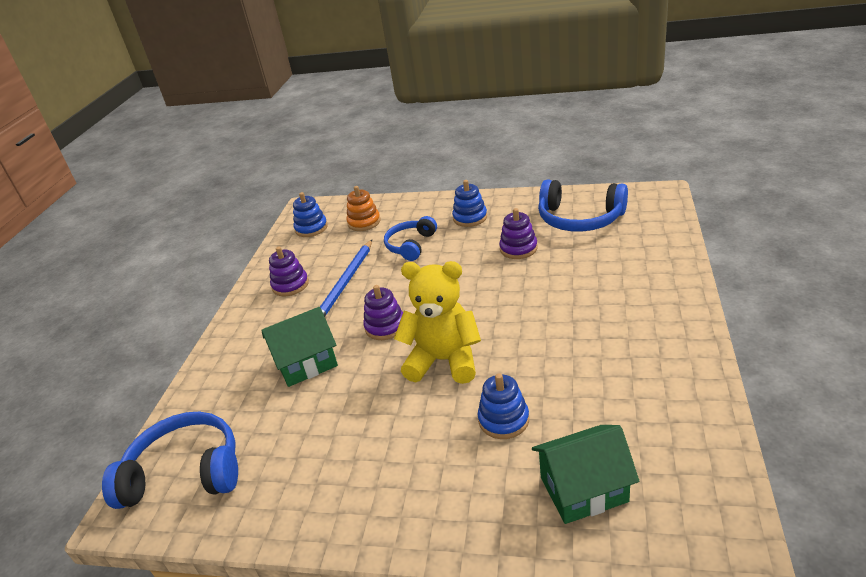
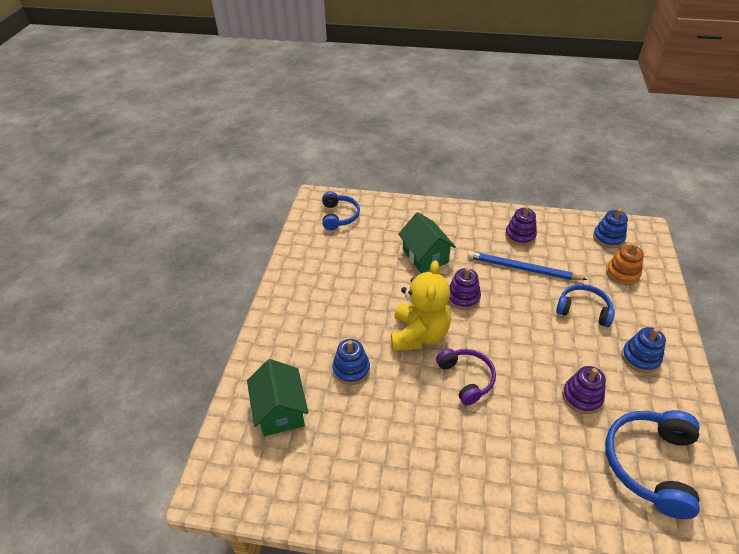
camera: 85 degrees right, 10 degrees up
blue headphones [102,412,238,509] -> blue headphones [322,191,360,230], size x0.65
none -> purple headphones [436,349,496,405]

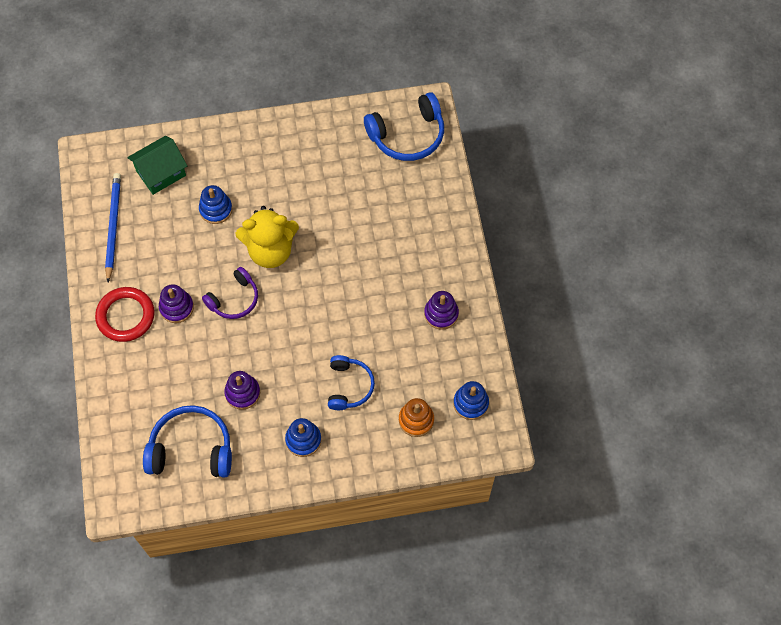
camera: 70 degrees right, 20 degrees up
blue headphones [322,191,360,230] -> blue headphones [364,92,444,161], size x1.55
green house [398,212,456,273] -> none
purple stacking toy [448,268,481,310] -> purple stacking toy moved to [159,284,194,323]
blue pencil [468,251,587,280] -> blue pencil moved to [105,173,121,282]
none -> red ring [95,287,155,342]

